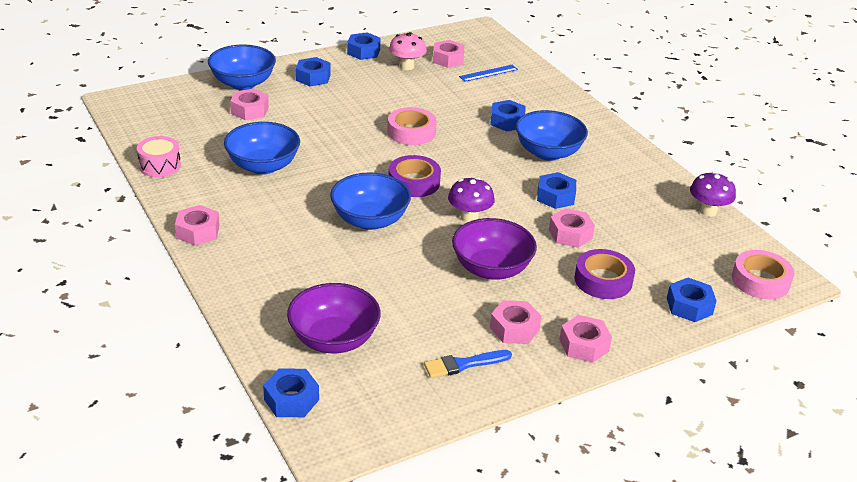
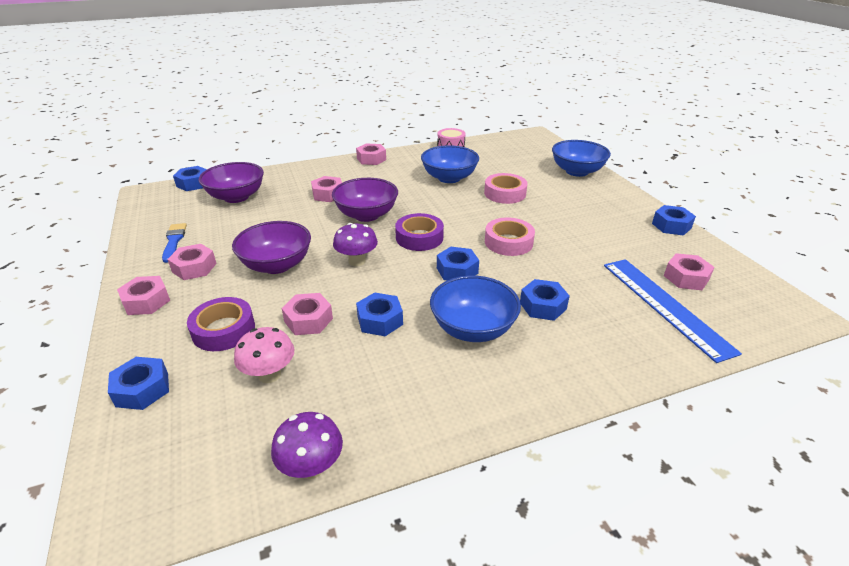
camera: 100 degrees right, 0 degrees up
pink nut [230,89,269,120] -> pink nut moved to [311,176,342,202]
blue nut [296,57,330,86] -> blue nut moved to [437,247,479,280]
blue bowl [330,172,411,230] -> purple bowl [332,178,398,222]
pink mushroom [389,32,427,70] -> pink mushroom moved to [234,327,295,383]
blue ruler [459,65,518,82] -> blue ruler [604,259,742,363], size x1.98
pink tape [732,250,794,299] -> pink tape moved to [484,173,528,204]

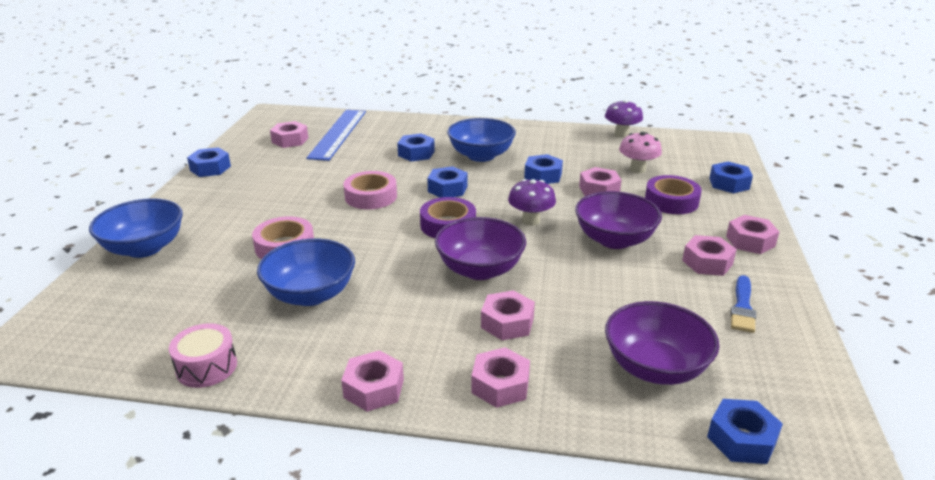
camera: 150 degrees left, 5 degrees down
none -> pink nut [471,347,530,408]

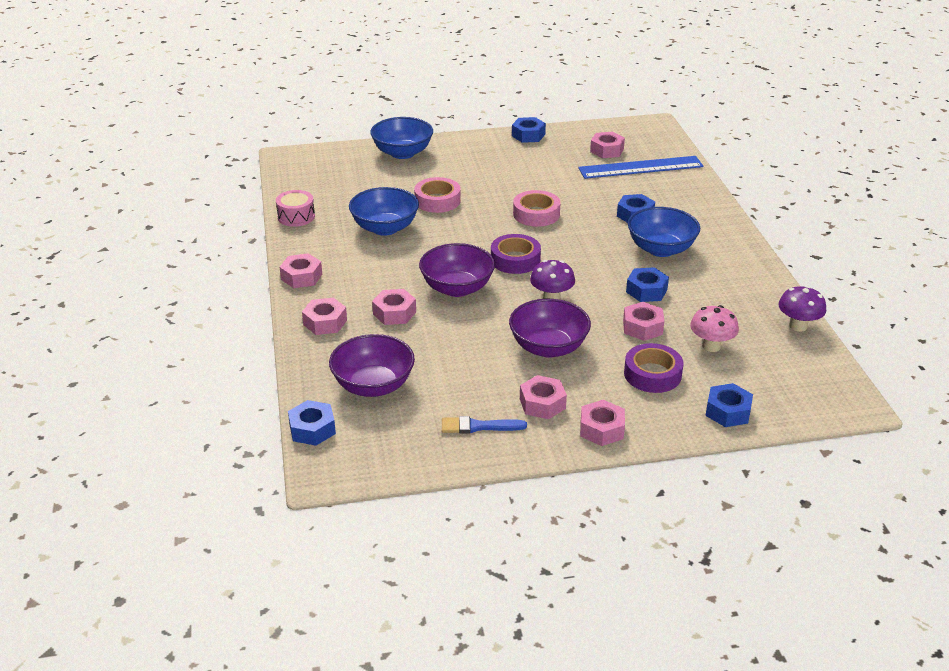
camera: 70 degrees right, 5 degrees up
blue nut [427,166,468,198] -> none

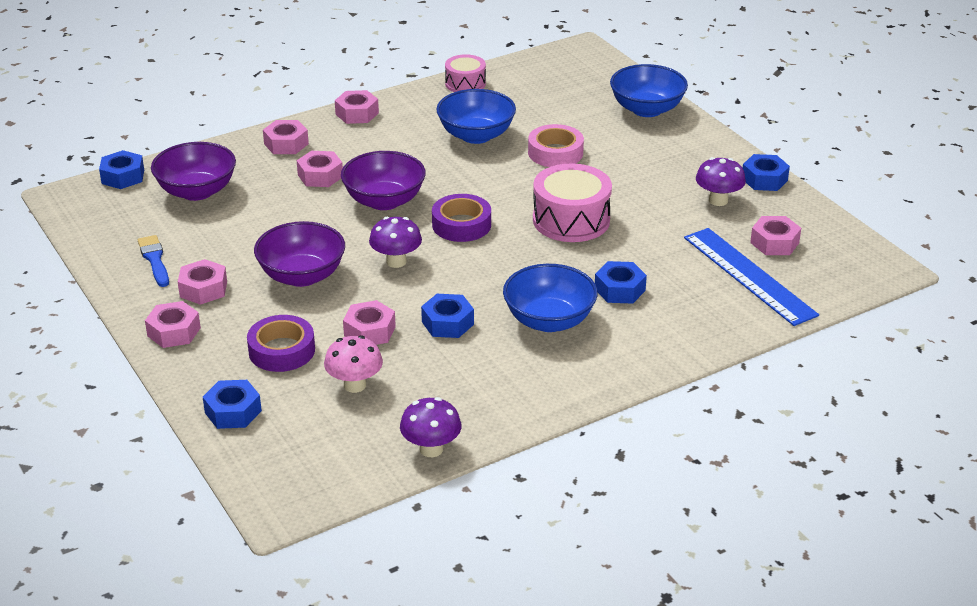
camera: 70 degrees right, 0 degrees up
pink tape [513,190,560,227] -> pink drum [533,164,612,242]
none -> purple mushroom [696,157,746,206]

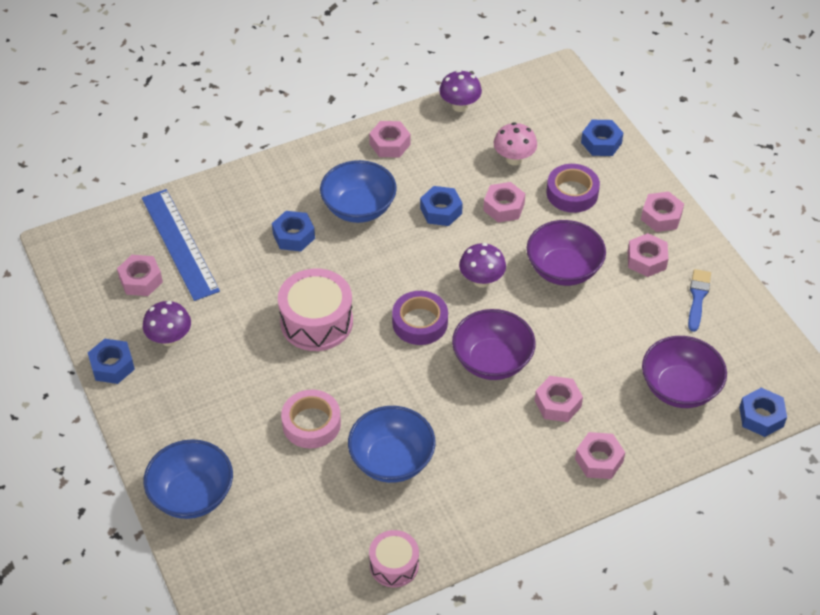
camera: 175 degrees left, 15 degrees up
blue brush [138,235,169,287] -> blue brush turned 150 degrees counterclockwise [688,269,711,332]
pink nut [335,90,379,124] -> pink nut moved to [369,121,410,157]

